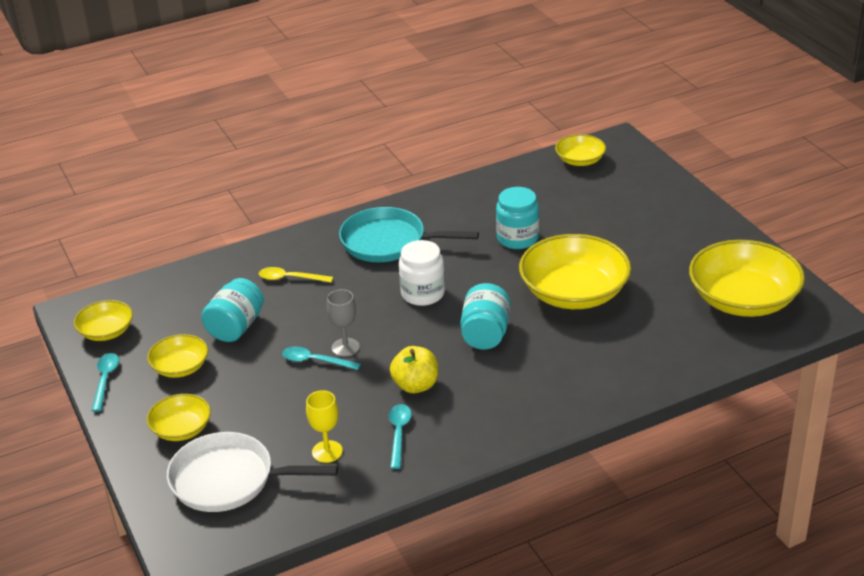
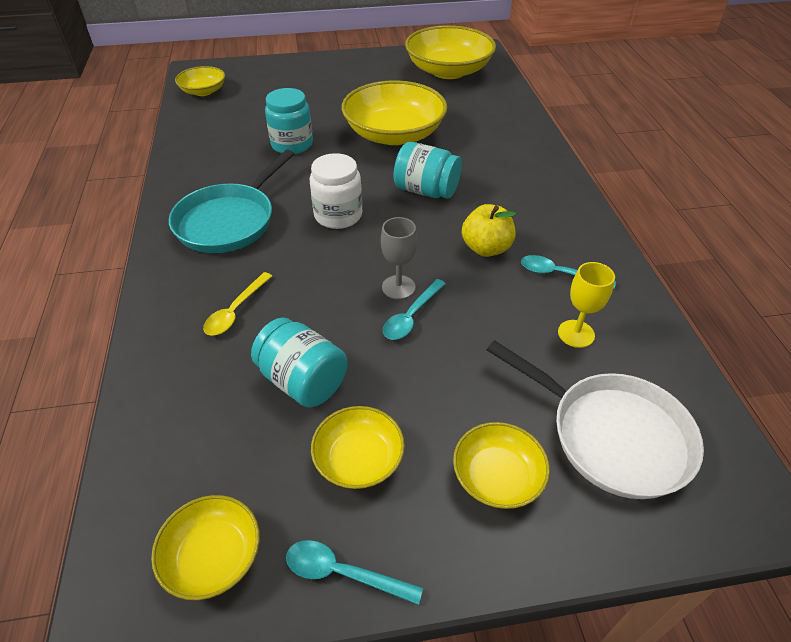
camera: 75 degrees left, 10 degrees up
white pan [167,432,338,512] -> white pan turned 75 degrees counterclockwise [487,340,704,499]

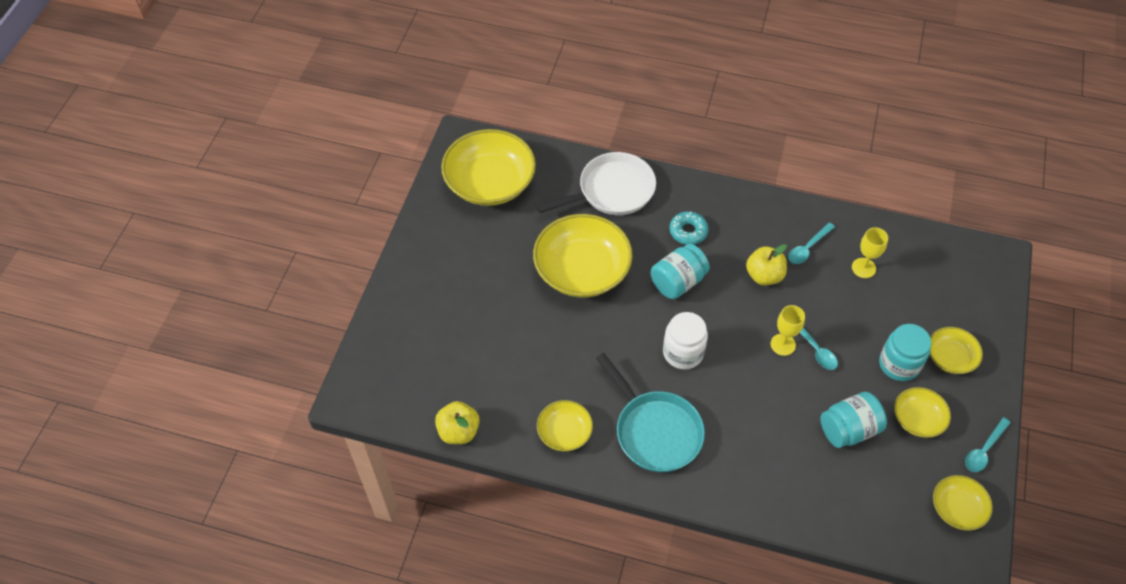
camera: 65 degrees left, 10 degrees up
yellow bowl [175,66,225,96] -> yellow bowl moved to [537,400,593,451]
yellow spoon [203,272,272,336] -> none
turquoise jar [265,88,313,154] -> turquoise jar moved to [879,324,931,381]
grey goblet [381,217,417,299] -> yellow goblet [771,305,805,356]
white pan [487,340,704,499] -> white pan moved to [536,152,656,215]
none -> yellow apple [435,401,480,444]
none -> turquoise donut [669,211,709,245]

